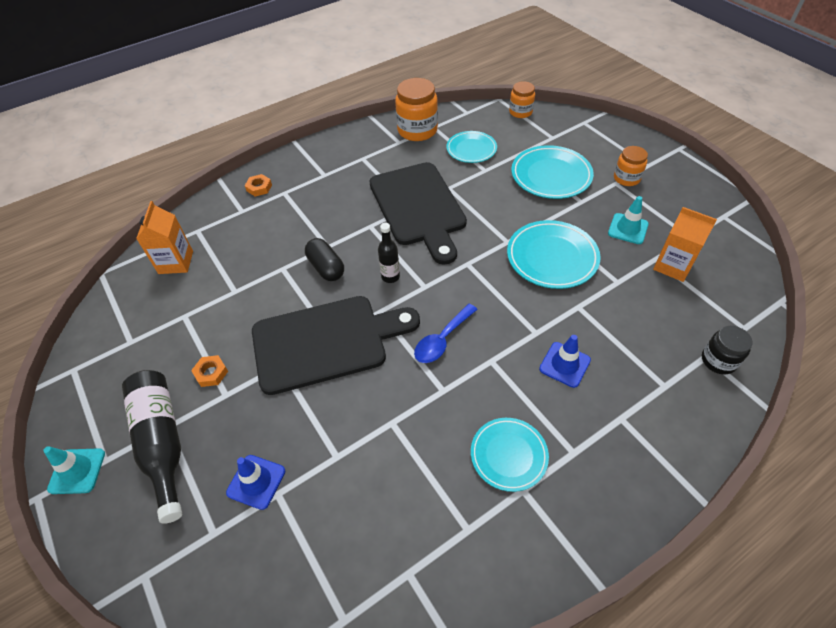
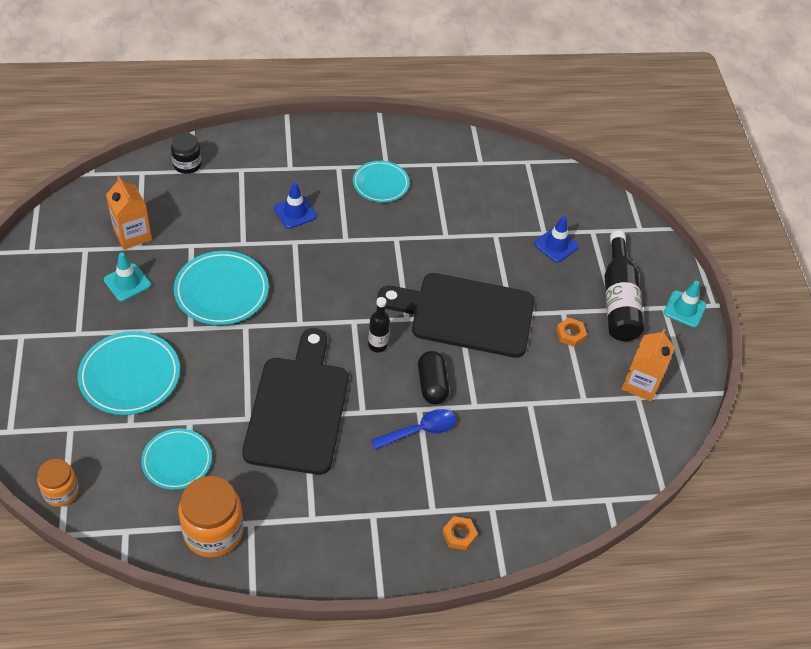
camera: 160 degrees left, 0 degrees up
orange carton [136,201,193,274] -> orange carton moved to [622,329,675,402]
blue spoon [414,304,478,363] -> blue spoon moved to [371,409,456,450]
orange jar [614,146,648,186] -> none

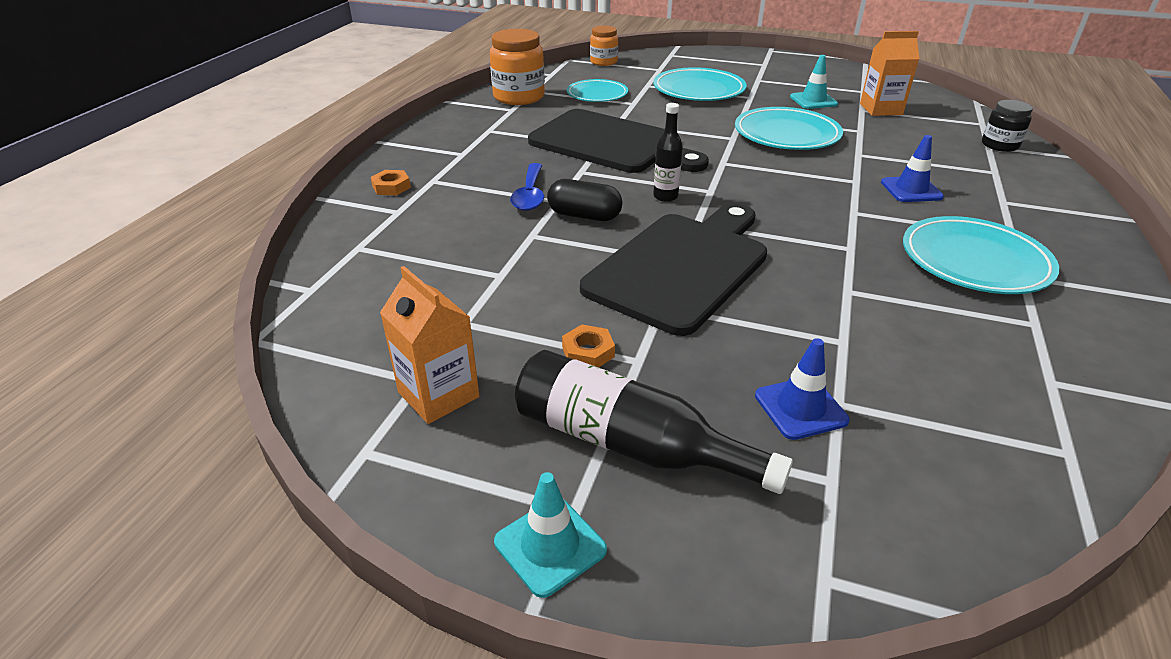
camera: 120 degrees right, 15 degrees down
turquoise plate [353,161,409,202] -> turquoise plate [903,216,1059,294], size x1.51

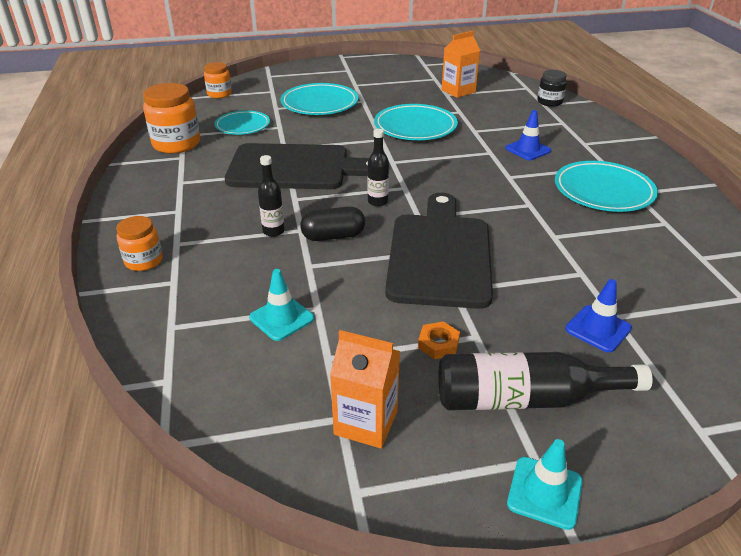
camera: 30 degrees left, 0 degrees up
orange nut [371,170,411,195] -> orange jar [116,216,163,271]
blue spoon [510,163,544,211] -> black bottle [258,155,285,237]
turquoise traffic cone [790,55,838,109] -> turquoise traffic cone moved to [249,269,314,341]

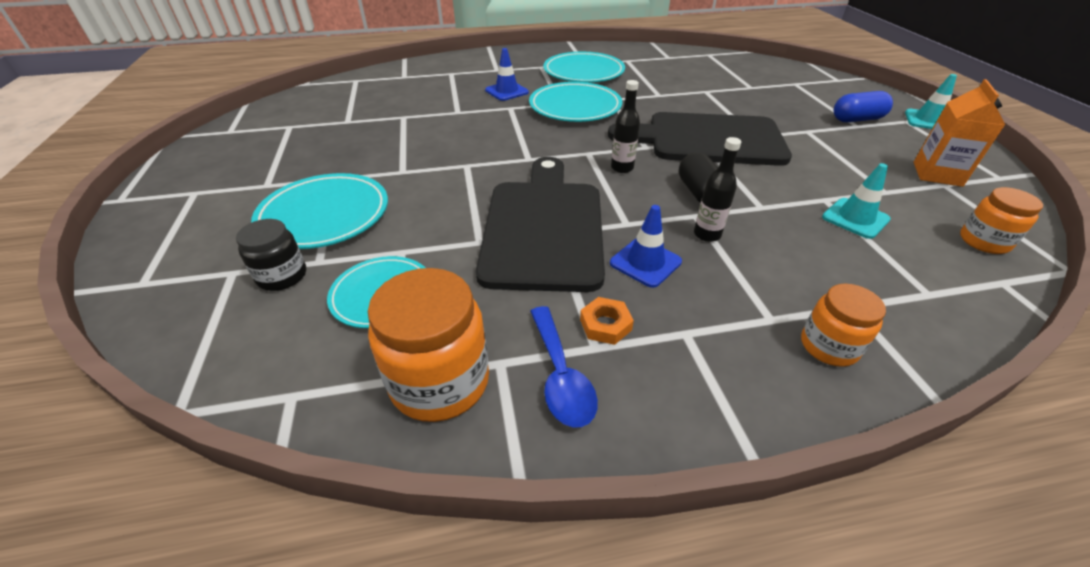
camera: 90 degrees left, 5 degrees up
orange jar [204,62,232,98] -> orange jar moved to [960,187,1043,254]
turquoise plate [374,104,458,140] -> turquoise plate moved to [529,82,622,122]
orange nut [418,321,460,359] -> orange nut moved to [580,297,634,345]
black bottle [438,352,653,410] -> blue capsule [834,91,893,122]
orange carton [441,31,480,98] -> none
black jar [537,70,567,107] -> black jar moved to [236,219,306,291]
blue traffic cone [565,279,632,353] -> blue traffic cone moved to [610,205,682,288]
none -> blue spoon [530,306,598,428]

